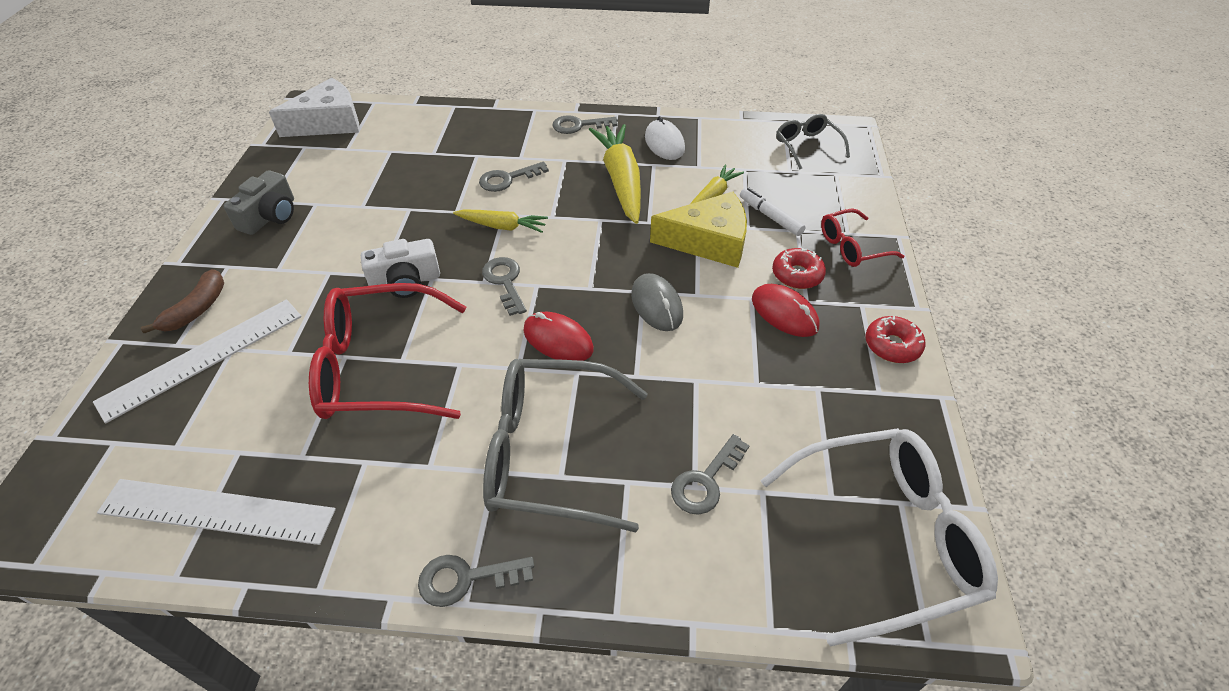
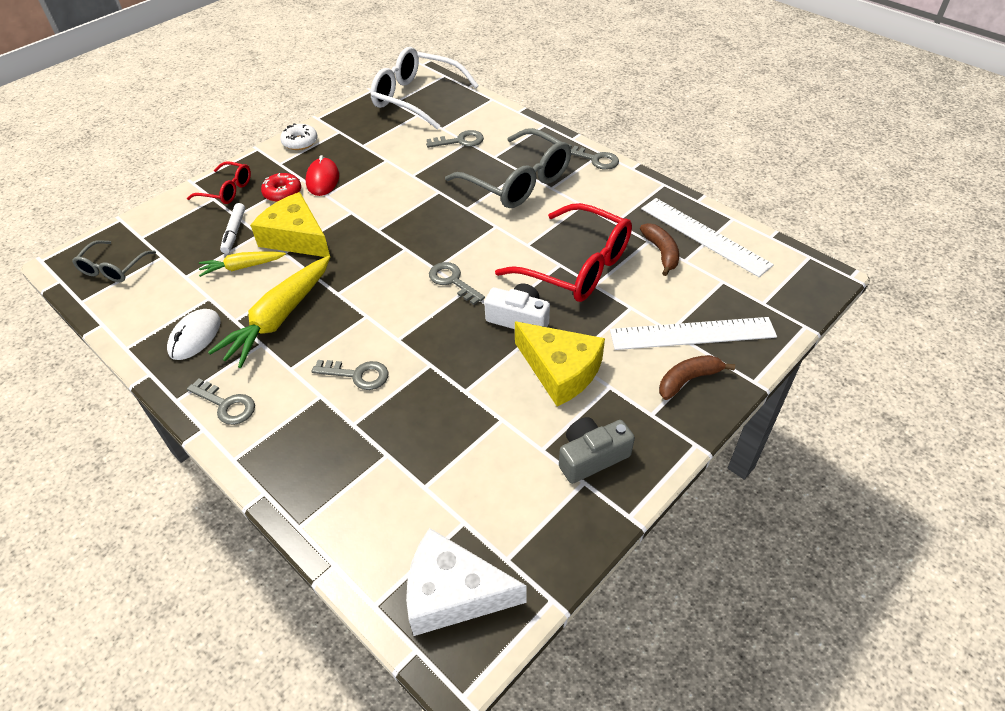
camera: 140 degrees left, 0 degrees up
yellow carrot [453,209,548,233] -> none
grey key [482,257,527,316] -> grey key turned 120 degrees clockwise [429,262,485,305]
red mouse [523,312,594,361] -> none
grey mouse [631,273,683,331] -> none
red donut [865,316,925,363] -> white donut [280,123,317,150]
none -> yellow cheese [515,321,605,407]
none -> brown banana [640,223,679,276]

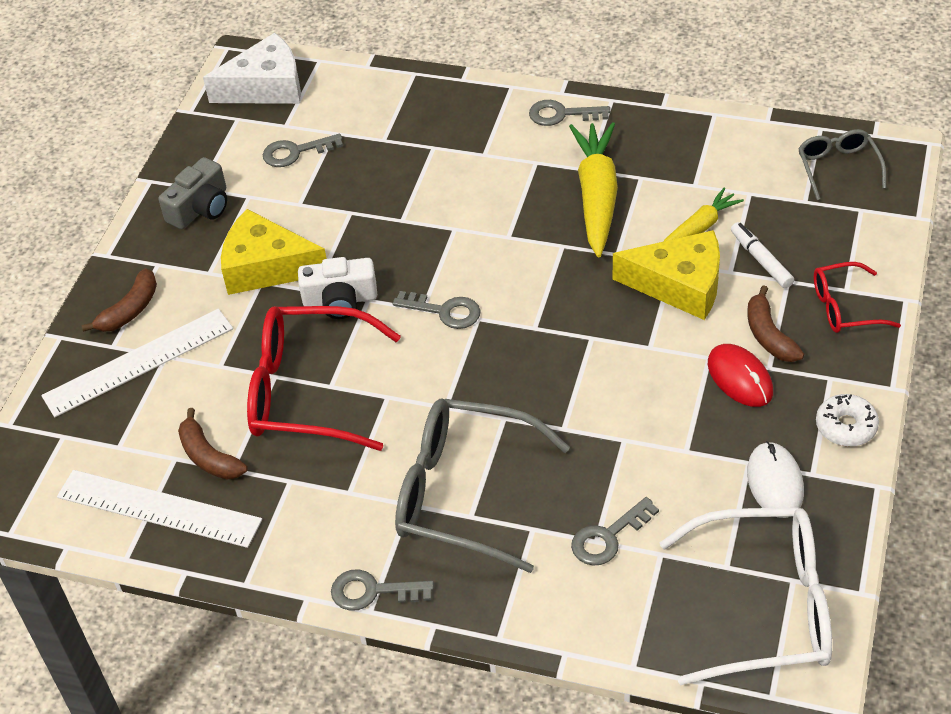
camera: 155 degrees right, 0 degrees up
white mouse [167,309,221,360] -> white mouse moved to [747,441,804,518]
red donut [261,173,301,202] -> brown banana [747,285,804,362]
grey key [312,360,389,390] -> grey key moved to [263,134,343,167]

